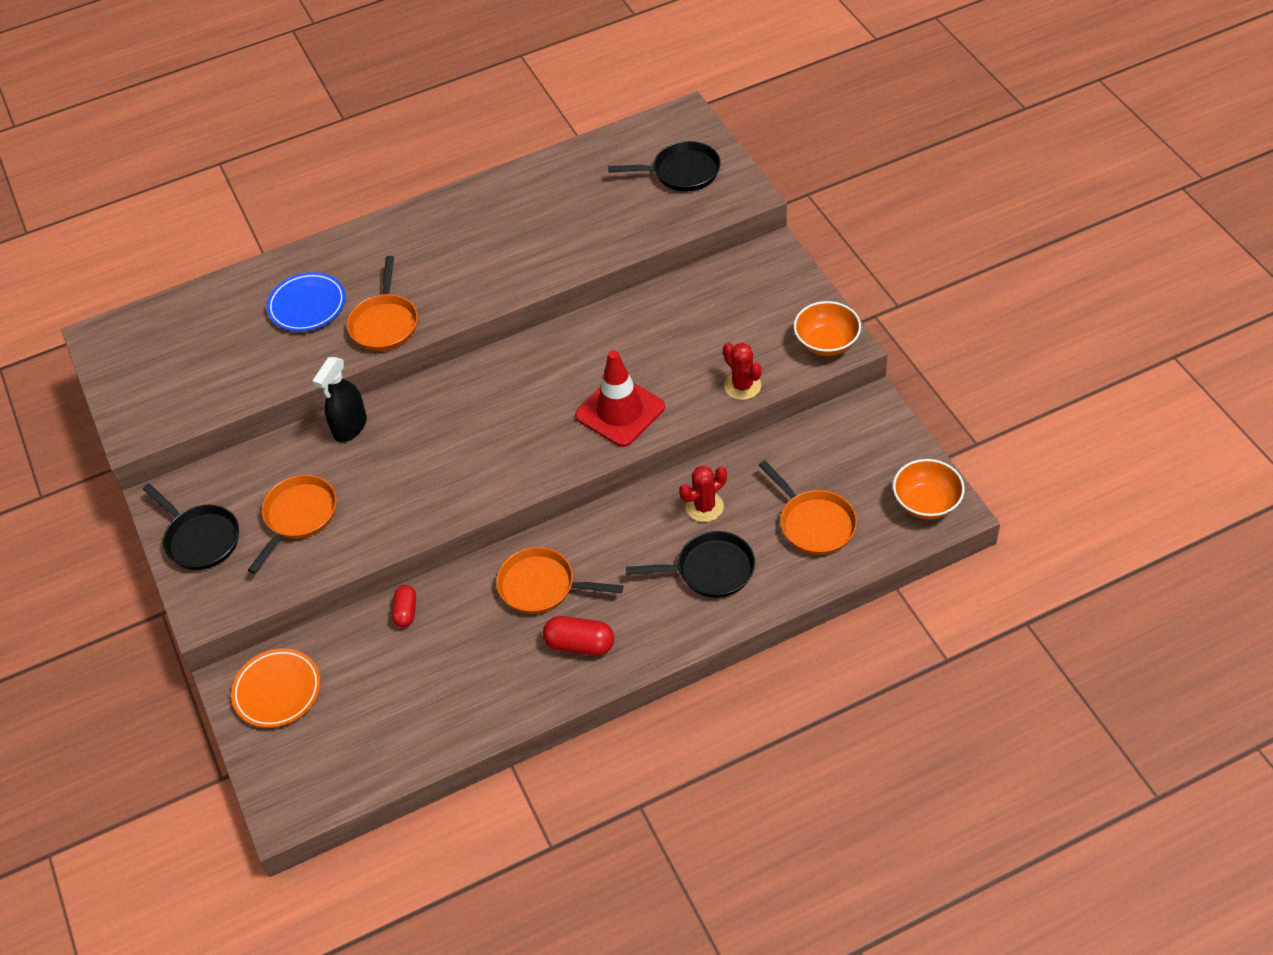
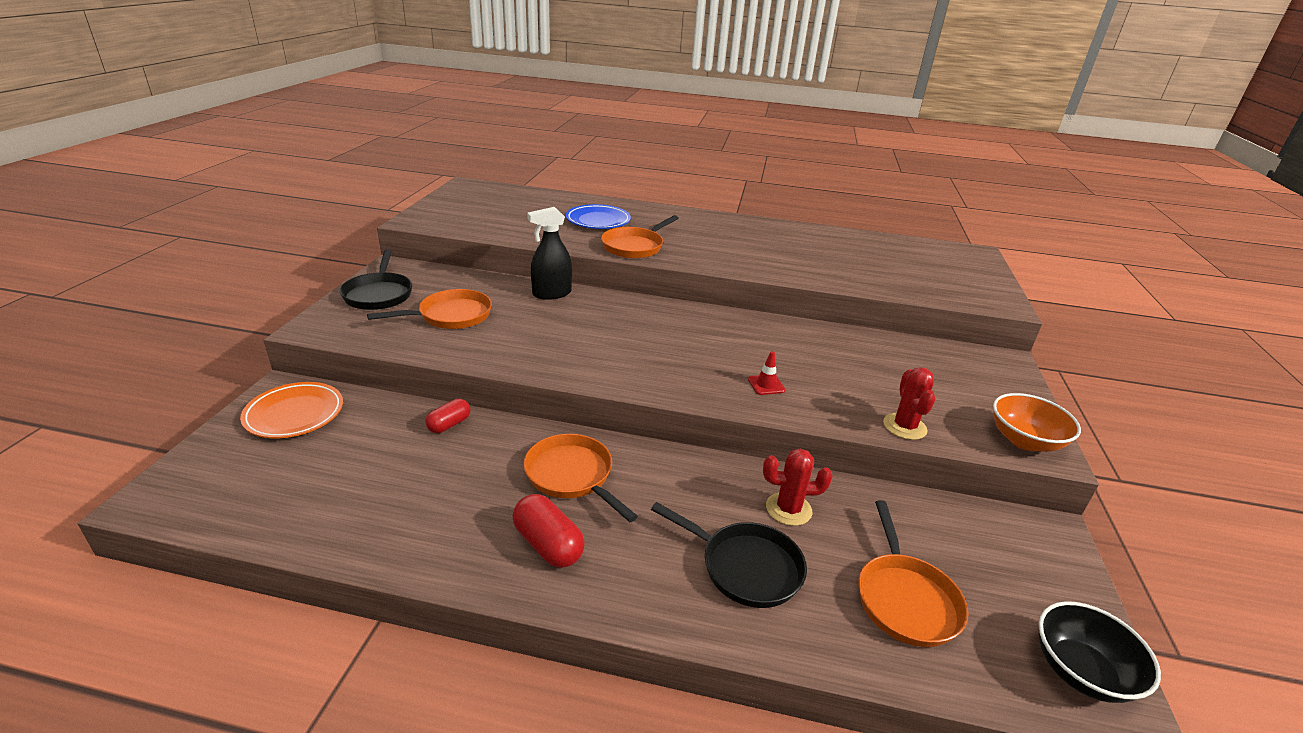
camera: 30 degrees right, 20 degrees down
red traffic cone [575,350,665,447] -> red traffic cone [748,351,786,395], size x0.41
black pan [608,141,721,192] -> none
orange bowl [893,459,965,520] -> black bowl [1039,601,1161,703]

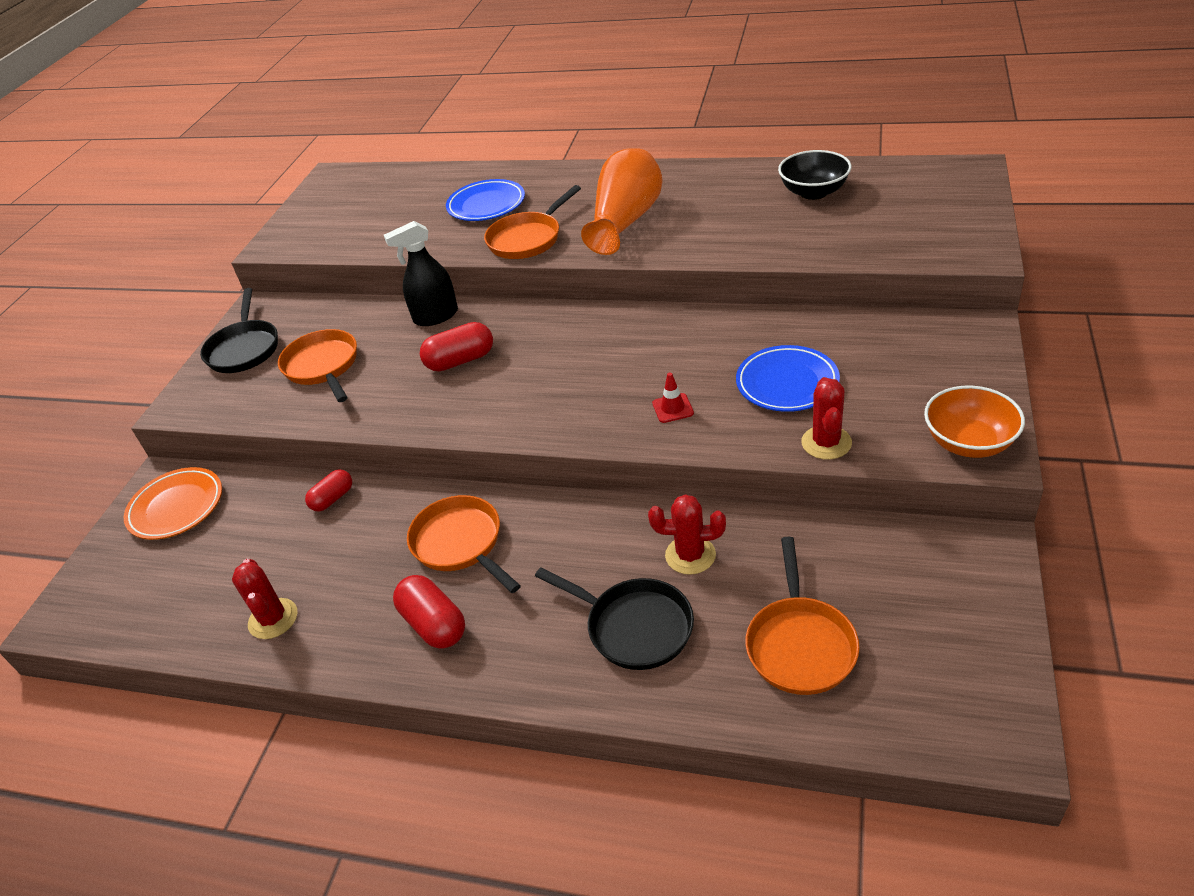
camera: 10 degrees right, 10 degrees up
orange pan [367,289,492,329] -> orange pan turned 90 degrees counterclockwise [278,329,357,402]
black bowl [1039,601,1161,703] -> black bowl moved to [778,150,852,200]
none -> red cactus [232,559,298,639]
none -> red capsule [420,322,493,372]
none -> orange vase [581,148,663,255]
none -> blue plate [736,345,840,412]

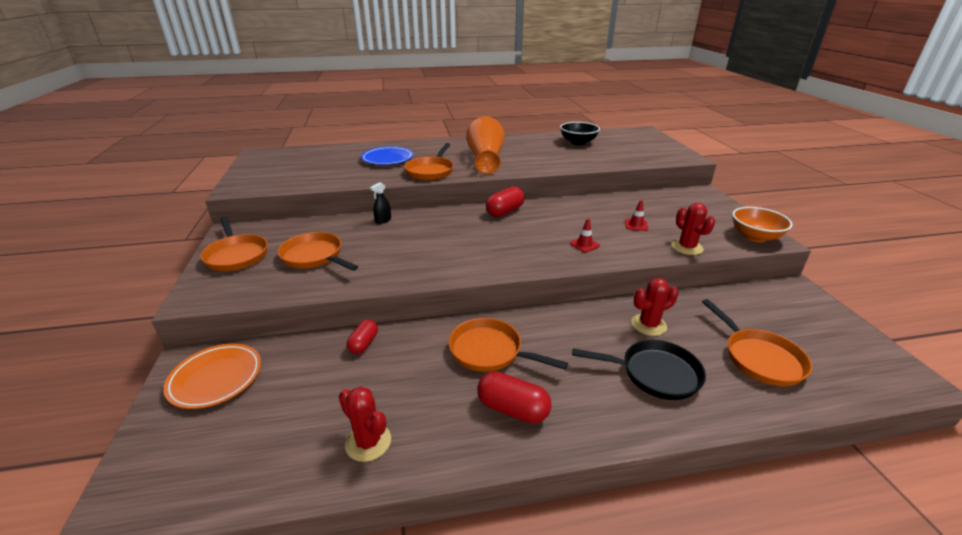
camera: 30 degrees left, 10 degrees down
black pan [200,288,278,373] -> orange pan [200,216,268,271]
black spray bottle [384,221,458,326] -> black spray bottle [370,182,391,224], size x0.55
red capsule [420,322,493,372] -> red capsule moved to [486,186,525,217]
blue plate [736,345,840,412] -> red traffic cone [625,200,648,231]

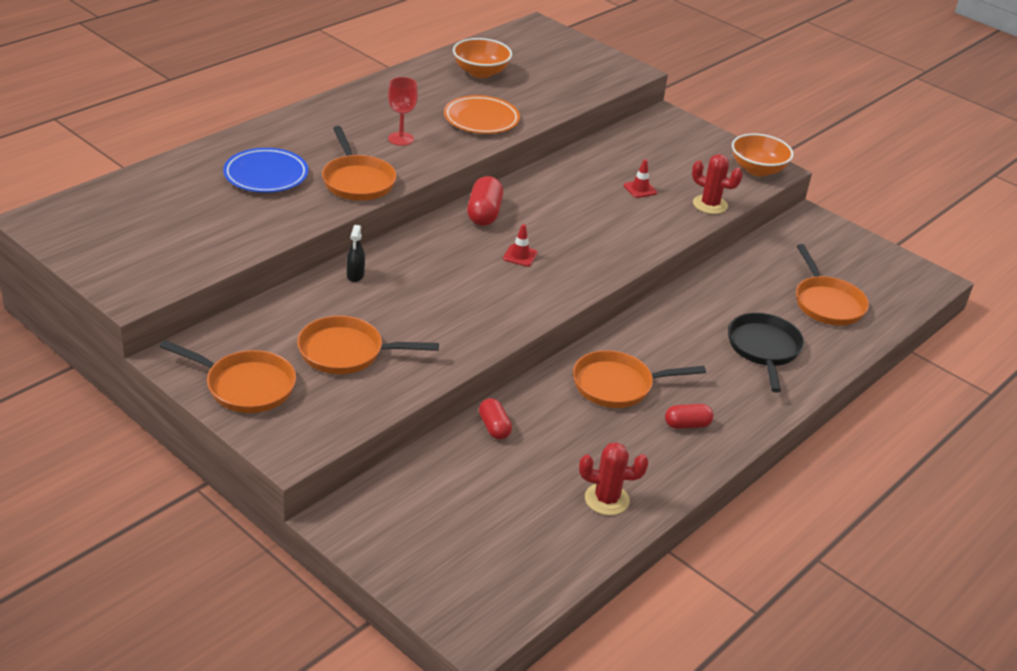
camera: 40 degrees left, 5 degrees up
orange plate [163,343,261,409] -> orange plate moved to [444,95,520,134]
orange vase [466,117,504,174] -> red goblet [388,77,418,146]
red capsule [477,371,552,424] -> red capsule [665,404,714,429], size x0.65
black bowl [560,122,600,145] -> orange bowl [453,38,512,78]
red traffic cone [570,219,600,253] -> red traffic cone moved to [503,224,538,267]
black pan [572,340,706,400] -> black pan turned 60 degrees counterclockwise [728,313,804,393]
red cactus [632,278,679,336] -> none
orange pan [702,299,812,386] -> orange pan turned 45 degrees clockwise [796,244,869,326]

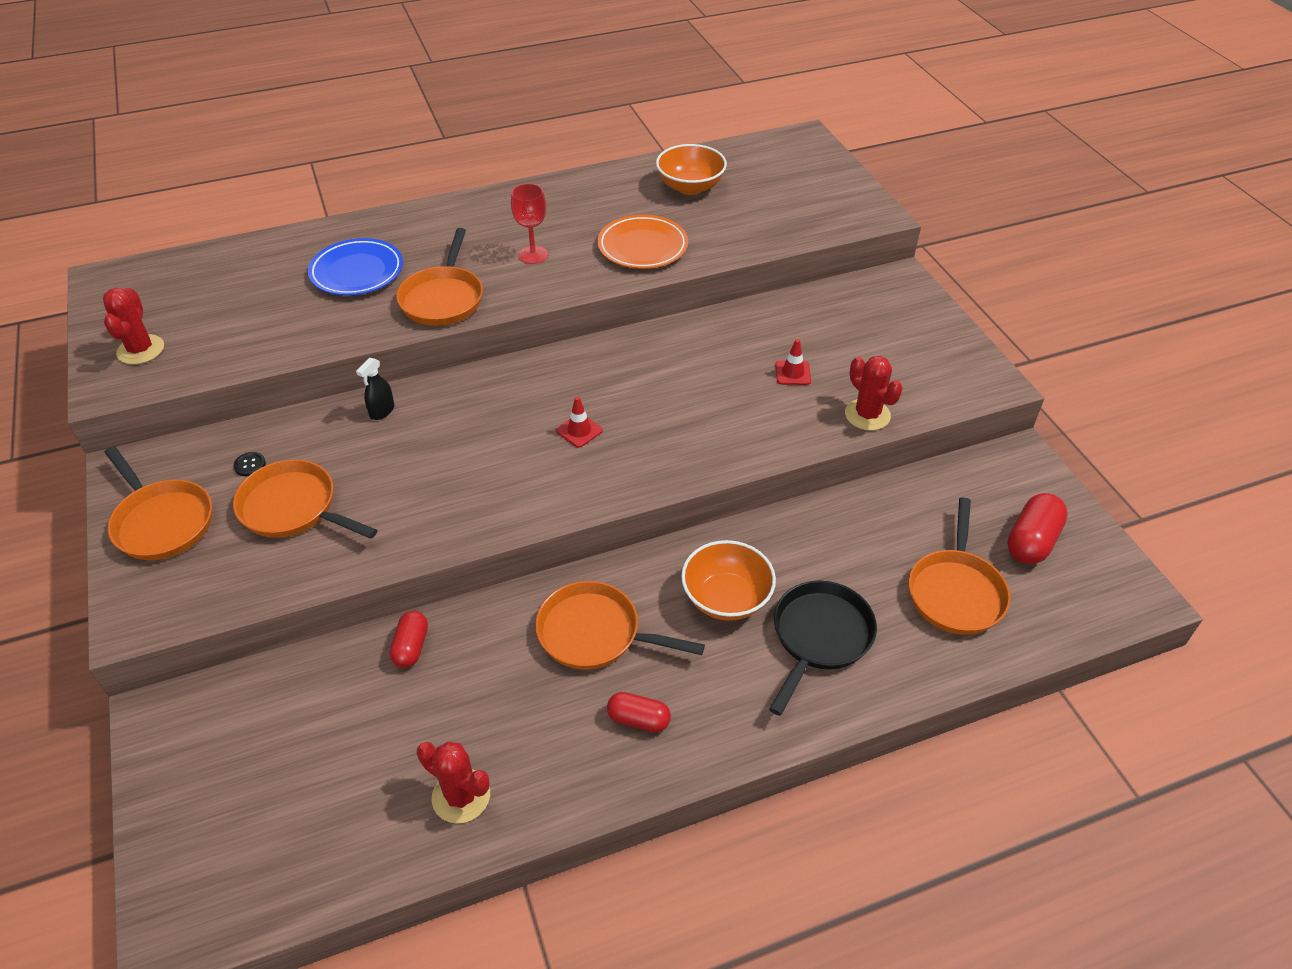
camera: 30 degrees right, 10 degrees up
red capsule [467,176,503,226] -> red capsule moved to [1007,493,1068,564]
orange bowl [732,134,794,177] -> orange bowl moved to [681,540,776,621]
none -> red cactus [103,288,164,364]
none -> black button [233,452,266,476]

